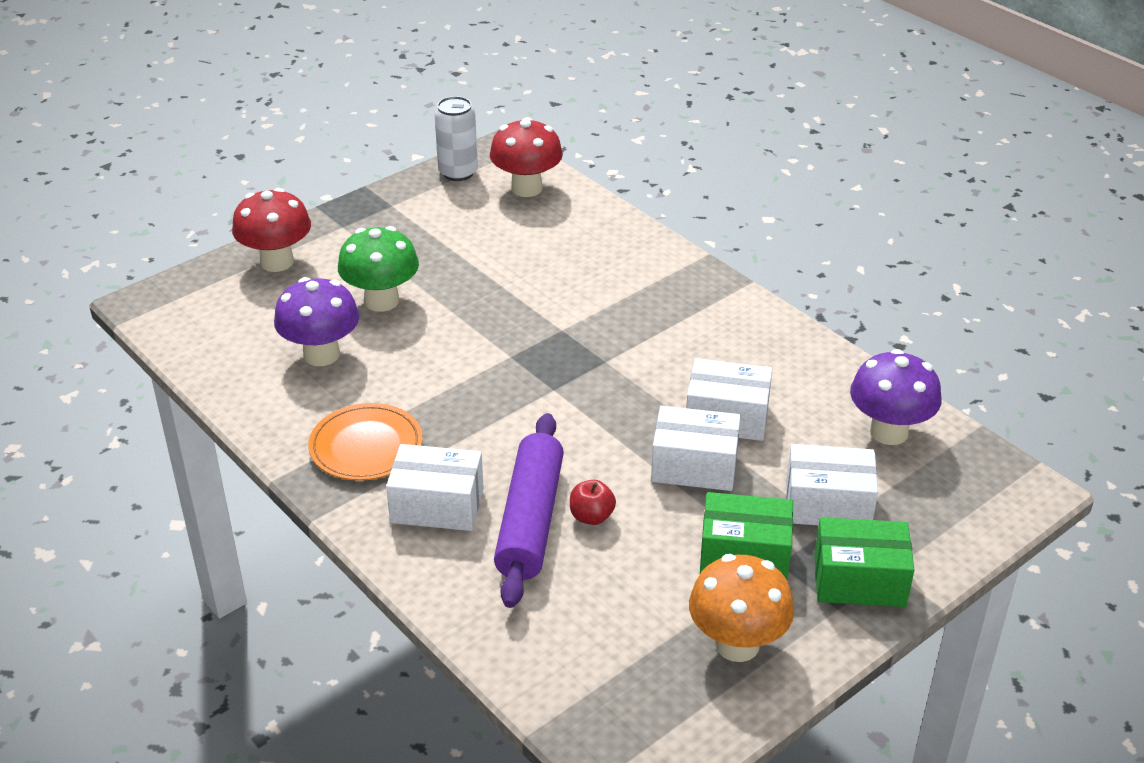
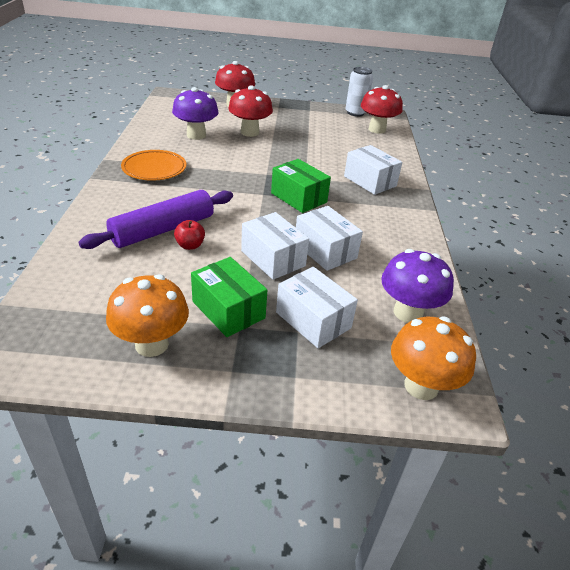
camera: 40 degrees right, 0 degrees up
green mushroom [338,226,419,312] -> red mushroom [228,85,273,137]
white box [386,444,484,531] -> white box moved to [344,145,402,195]
green box [814,517,915,607] -> green box moved to [271,159,331,213]
none -> orange mushroom [391,316,476,400]

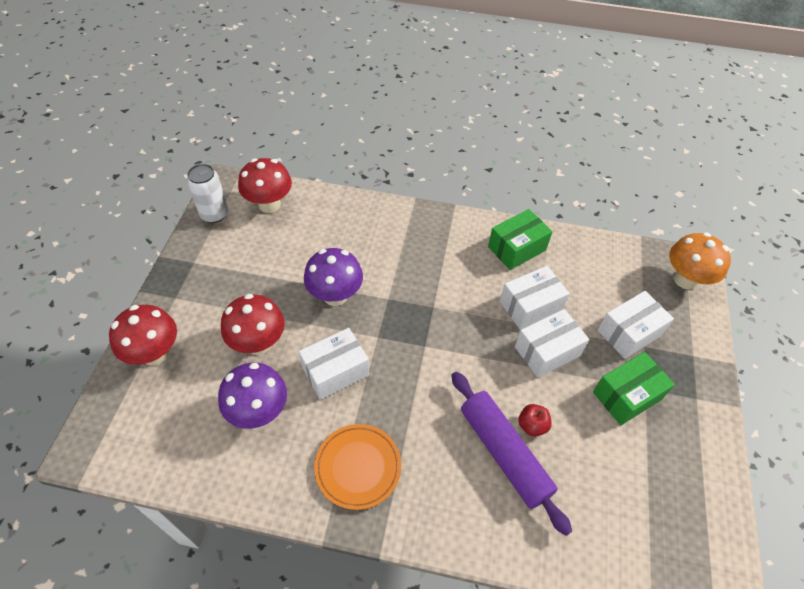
camera: 80 degrees left, 15 degrees up
orange mushroom [106,274,189,357] -> none
green box [271,159,331,213] -> green box moved to [488,209,553,270]
white box [344,145,402,195] -> white box moved to [299,328,369,400]
purple mushroom [381,249,454,323] -> purple mushroom moved to [304,248,363,306]

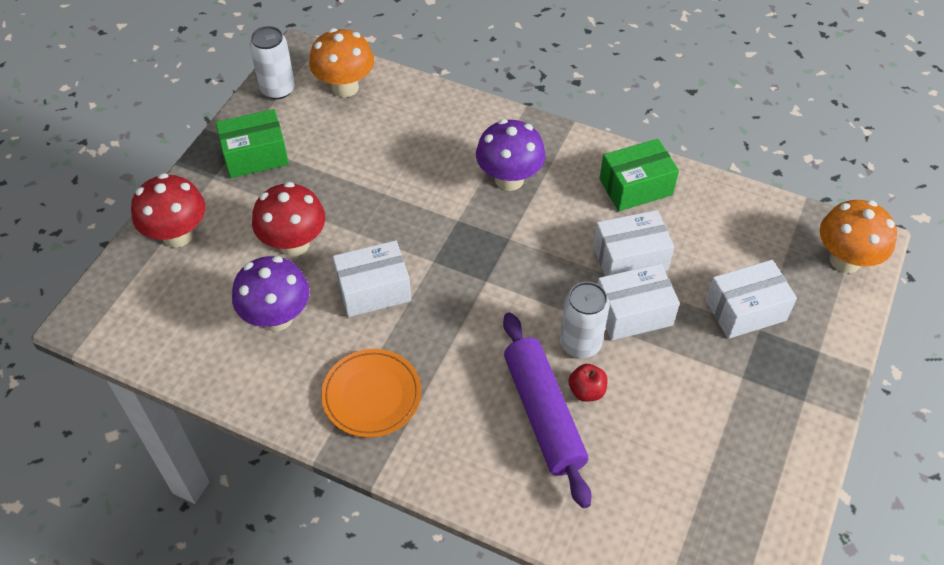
camera: 15 degrees right, 0 degrees up
red mushroom [238,158,292,213] -> orange mushroom [309,28,374,97]
purple mushroom [304,248,363,306] -> purple mushroom moved to [476,119,546,191]
green box [593,352,675,425] -> green box moved to [216,109,289,178]
none -> white can [560,282,610,358]

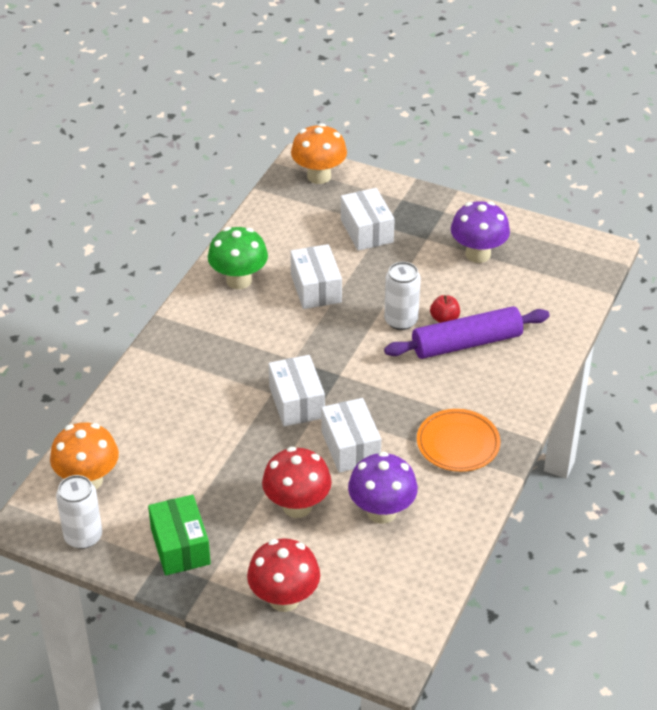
camera: 90 degrees left, 10 degrees down
purple mushroom [476,119,546,191] -> purple mushroom moved to [451,201,510,263]
white box [597,264,680,340] -> white box moved to [269,355,325,426]
green box [600,139,679,211] -> green mushroom [208,227,268,289]

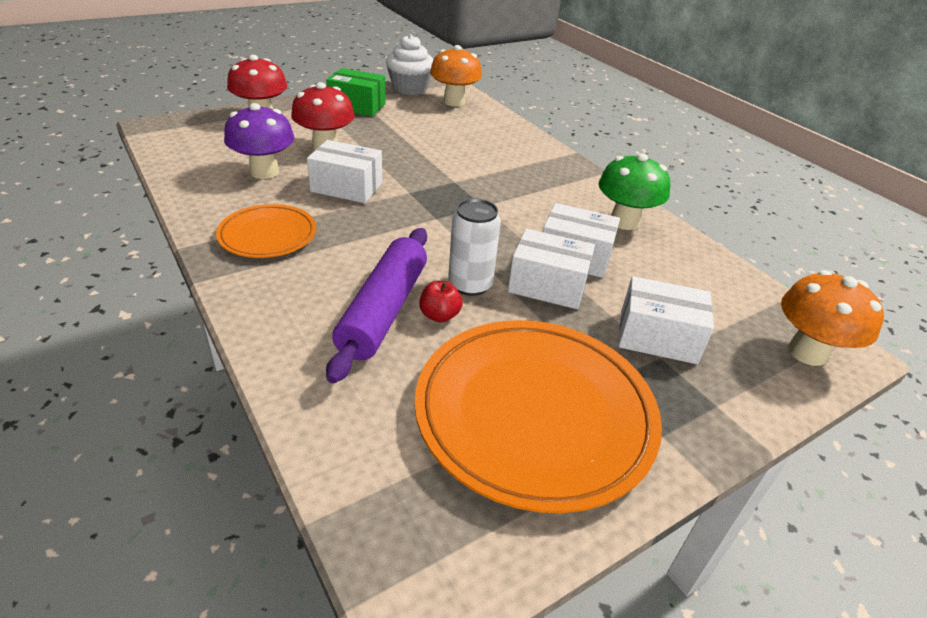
camera: 120 degrees right, 5 degrees down
white can [56,475,102,549] -> white cupcake [386,34,434,95]
white box [269,355,325,426] -> white box moved to [508,229,595,309]
purple mushroom [451,201,510,263] -> orange plate [415,320,662,513]

